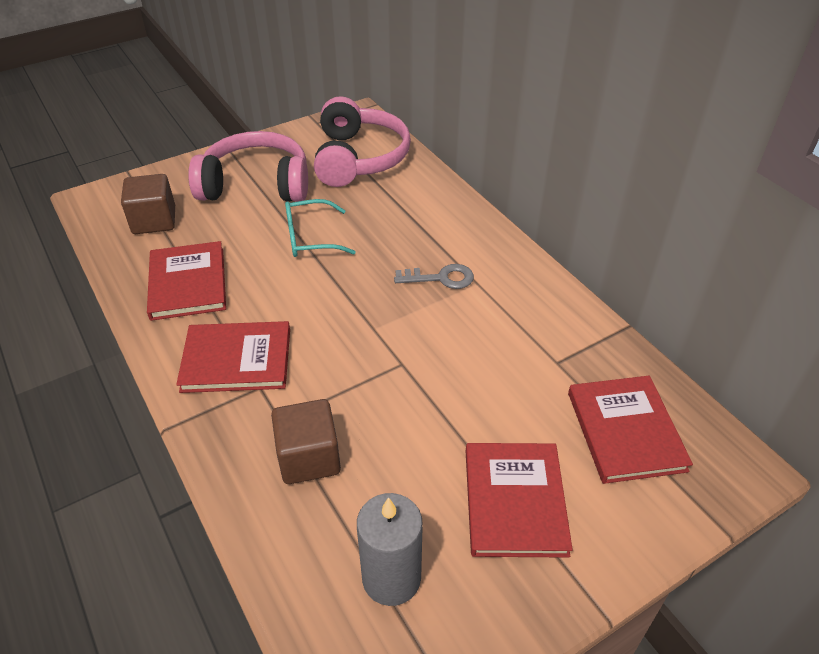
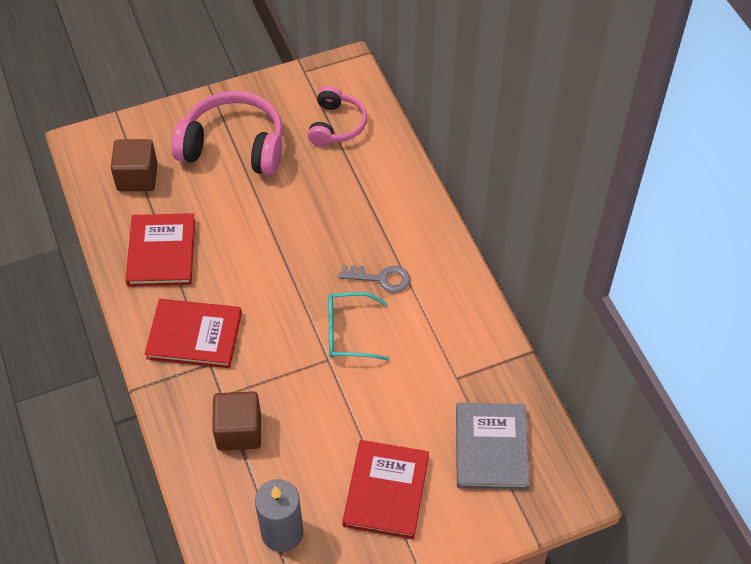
camera: 10 degrees right, 10 degrees up
turquoise glasses [285,199,356,257] -> turquoise glasses moved to [328,292,389,361]
pink headphones [314,96,411,187] -> pink headphones [308,86,367,146], size x0.60
red book [568,376,693,484] -> grey book [456,403,529,490]

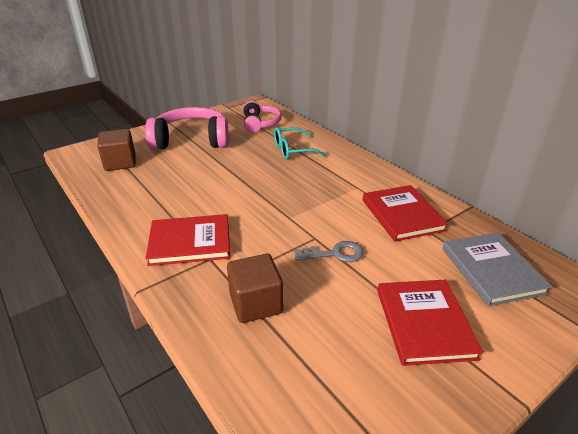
camera: 15 degrees left, 20 degrees down
red book [126,213,195,286] -> red book moved to [363,185,449,242]
grey candle [255,479,304,552] -> none
turquoise glasses [328,292,389,361] -> turquoise glasses moved to [274,127,326,159]
grey key [339,265,410,293] -> grey key moved to [295,241,364,262]

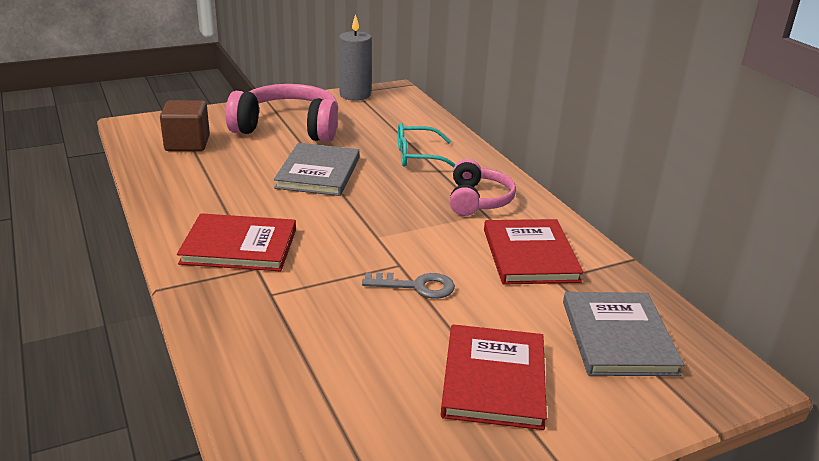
camera: 10 degrees right, 5 degrees down
brown cube [227,254,283,323] -> none
pink headphones [243,101,282,133] -> pink headphones moved to [450,159,516,216]
none -> grey book [274,143,360,196]
none -> grey candle [339,14,372,101]

